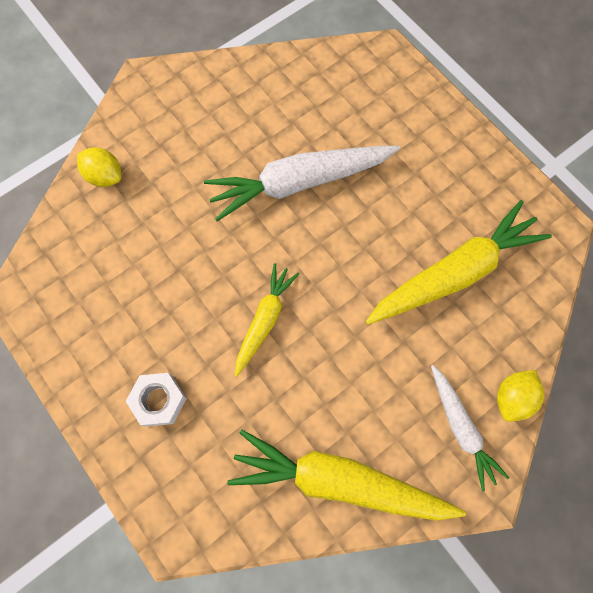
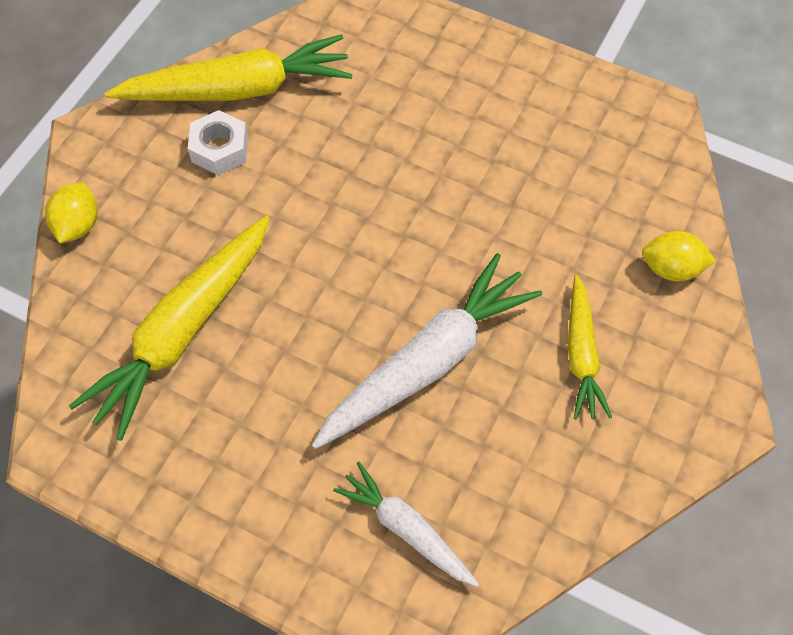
camera: 155 degrees right, 10 degrees down
white nut [126,373,187,427] -> white nut moved to [188,110,248,175]
yellow carrot [235,263,299,377] -> yellow carrot moved to [567,275,612,419]
white carrot [431,365,509,491] -> white carrot moved to [333,462,479,587]

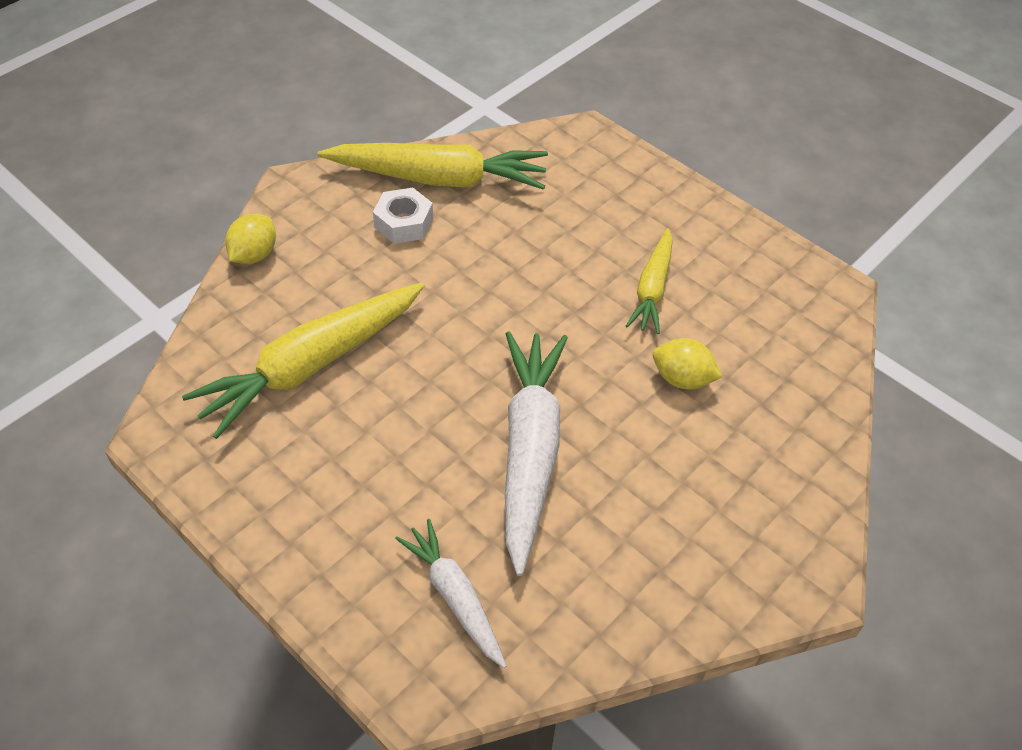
camera: 15 degrees right, 10 degrees down
white carrot [312,253,542,449] -> white carrot turned 60 degrees counterclockwise [505,331,568,576]
yellow carrot [567,275,612,419] -> yellow carrot moved to [626,228,673,334]
yellow lemon [642,231,716,281] -> yellow lemon moved to [653,338,722,389]

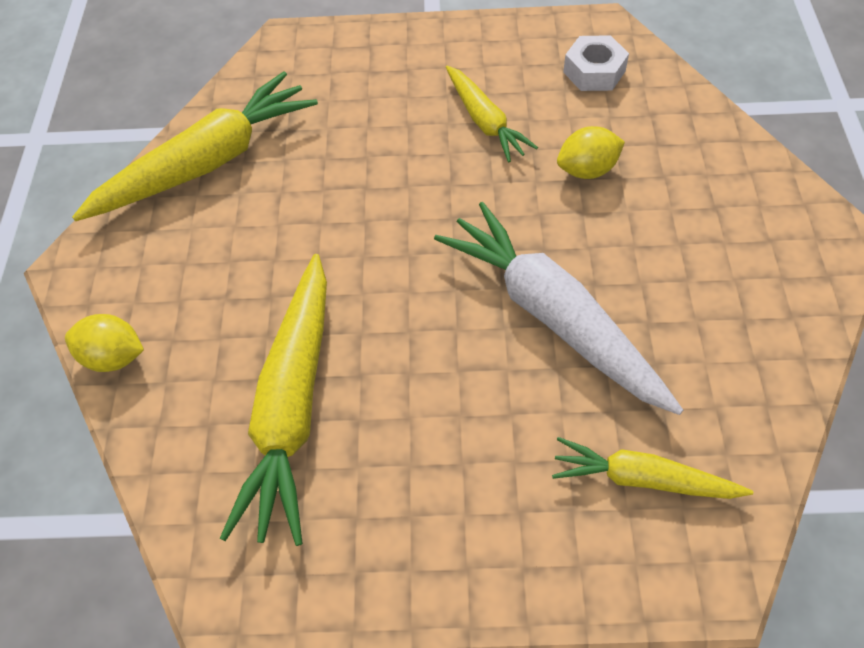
camera: 40 degrees left, 5 degrees up
yellow lemon [225,214,276,264] -> yellow lemon turned 60 degrees counterclockwise [65,314,144,372]
white nut [373,188,433,244] -> white nut moved to [563,35,629,91]
white carrot [395,519,506,668] -> yellow carrot [552,437,753,499]

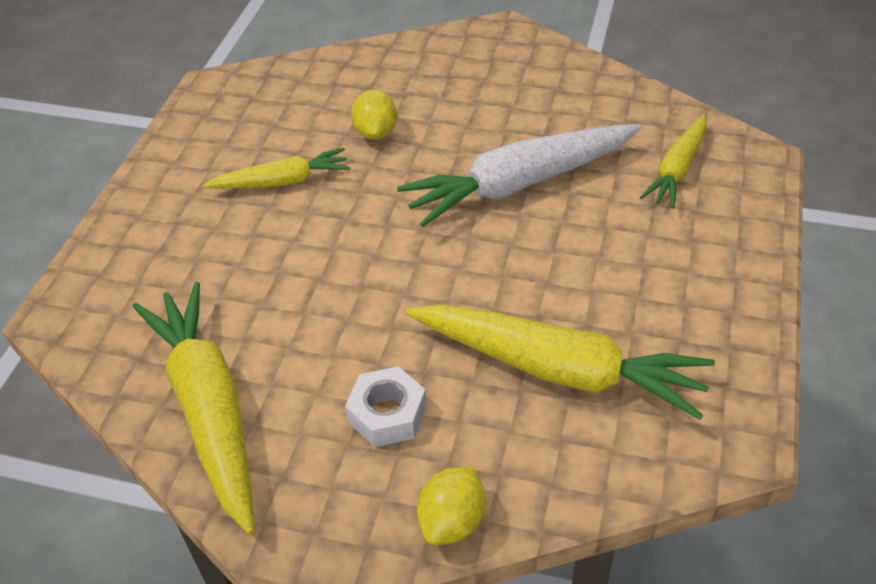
camera: 75 degrees left, 10 degrees down
white nut [563,35,629,91] -> white nut moved to [345,366,427,447]

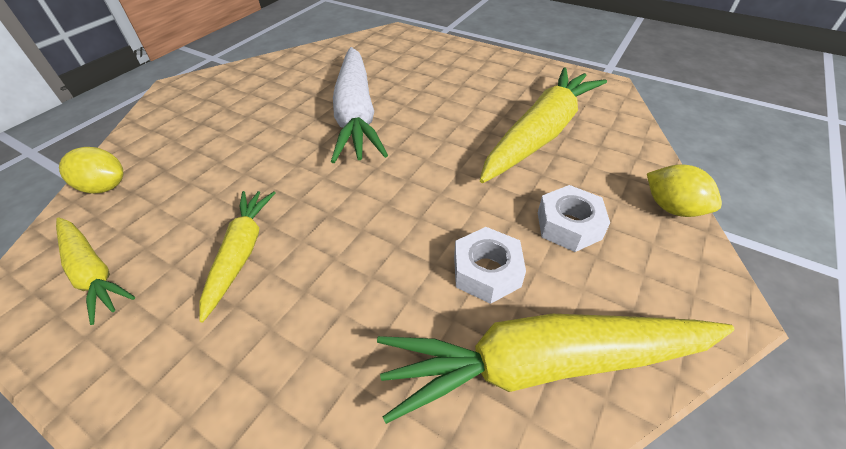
camera: 75 degrees left, 0 degrees up
yellow lemon [351,90,397,140] -> yellow lemon moved to [59,147,124,194]
yellow carrot [640,115,707,208] -> yellow carrot moved to [56,218,135,325]
none -> white nut [454,227,526,304]

